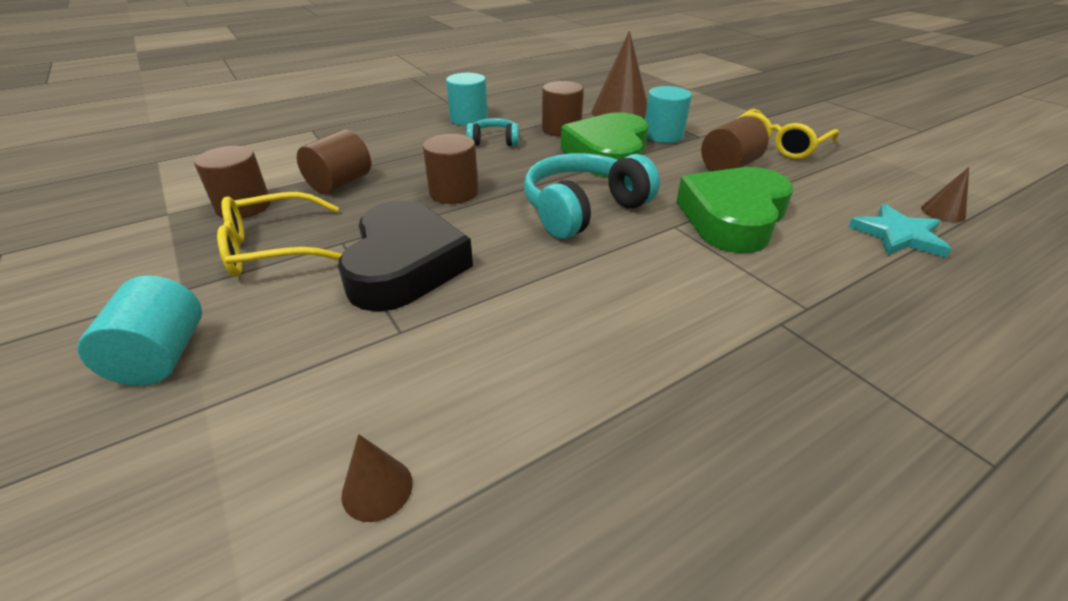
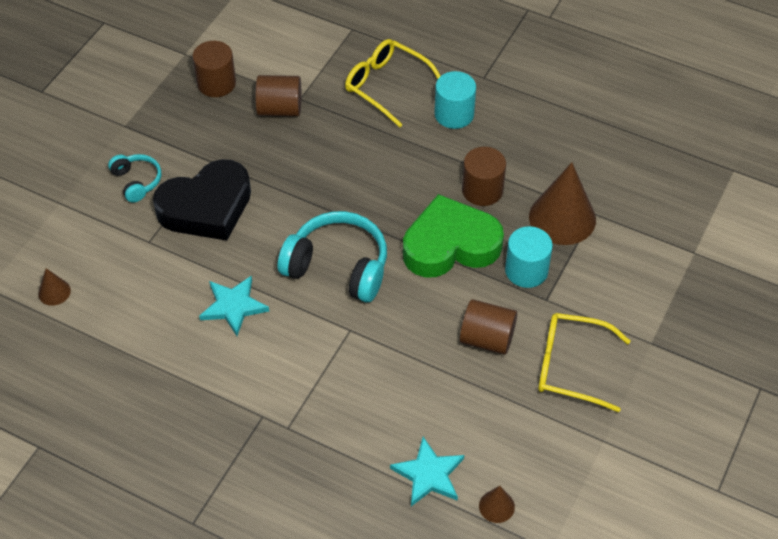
camera: 60 degrees right, 15 degrees up
turquoise cylinder [78,276,202,386] -> none
yellow glasses [217,192,342,277] -> yellow glasses moved to [345,39,440,127]
brown cylinder [423,134,479,204] -> none
turquoise headphones [466,118,519,146] -> turquoise headphones moved to [108,154,161,203]
green heart [676,167,793,253] -> none
none -> turquoise star [199,276,269,336]

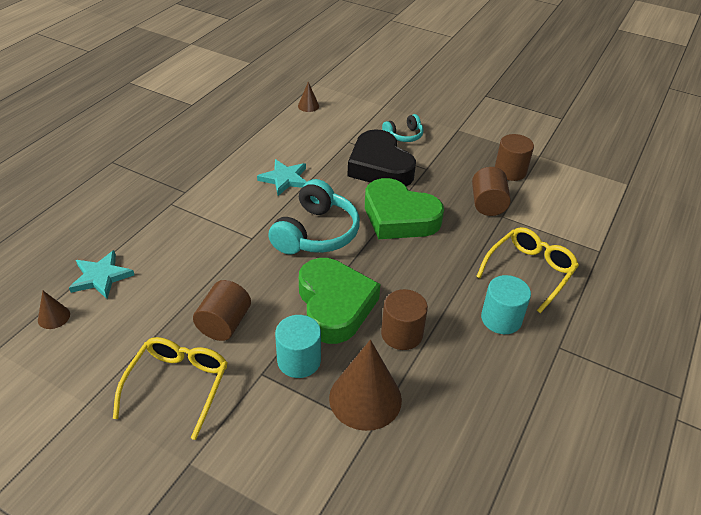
camera: 90 degrees right, 10 degrees down
none -> green heart [365,178,444,239]

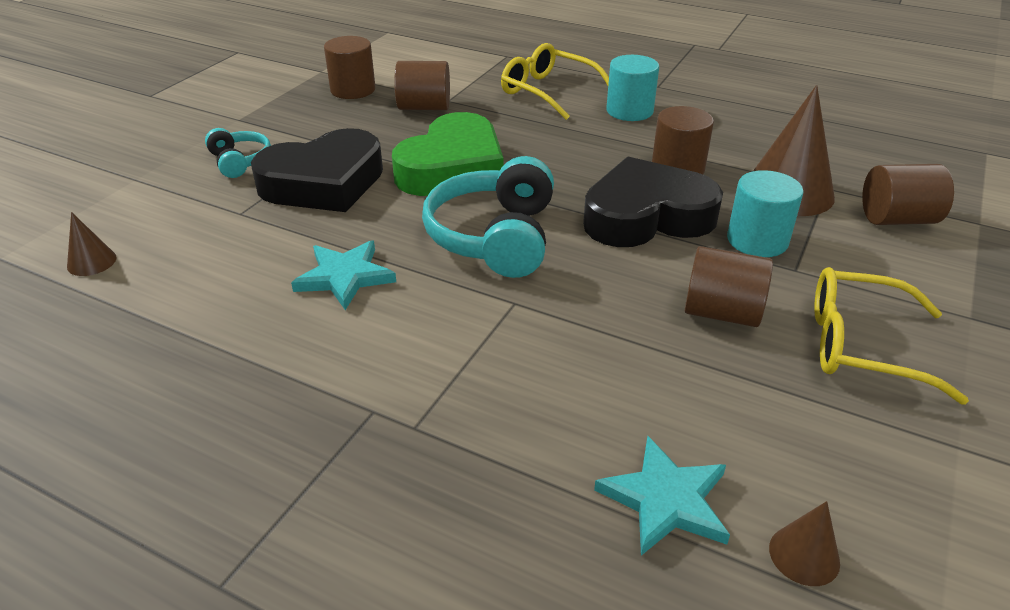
camera: 90 degrees left, 5 degrees down
turquoise headphones [268,179,360,254] -> turquoise headphones turned 105 degrees counterclockwise [422,156,554,278]
green heart [299,258,380,344] -> black heart [583,157,723,247]
none -> brown cylinder [862,164,954,225]

